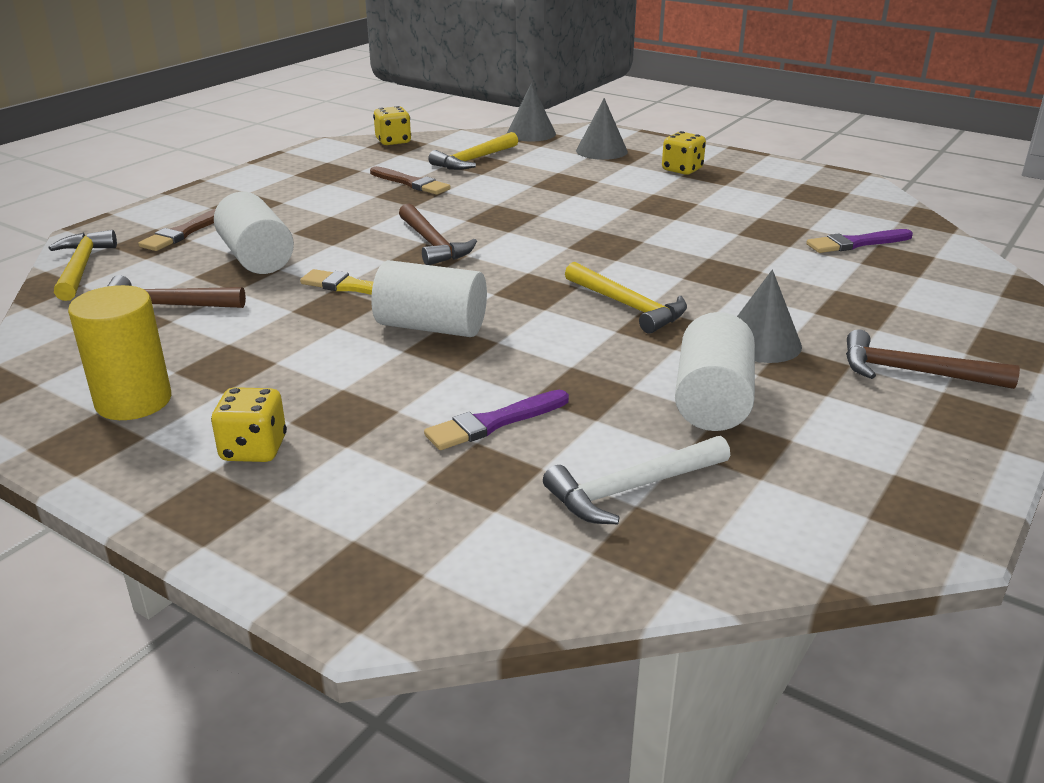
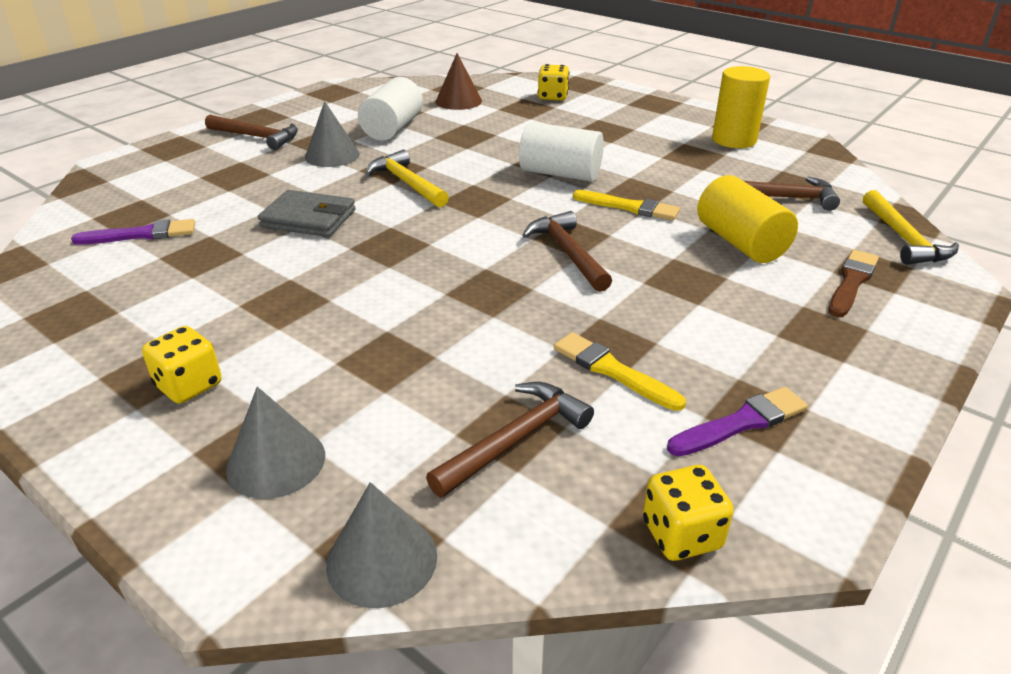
camera: 175 degrees left, 5 degrees up
yellow dice [211,387,287,462] -> yellow dice moved to [538,64,569,100]
white cylinder [214,192,294,274] -> yellow cylinder [697,175,798,263]
brown brush [370,166,451,195] -> yellow brush [554,332,686,411]
purple brush [424,390,569,450] -> purple brush moved to [667,387,808,456]
yellow hammer [428,132,518,170] -> brown hammer [426,382,594,497]
white hammer [543,436,730,524] -> brown cone [435,53,482,110]
none -> grey wallet [258,190,355,237]

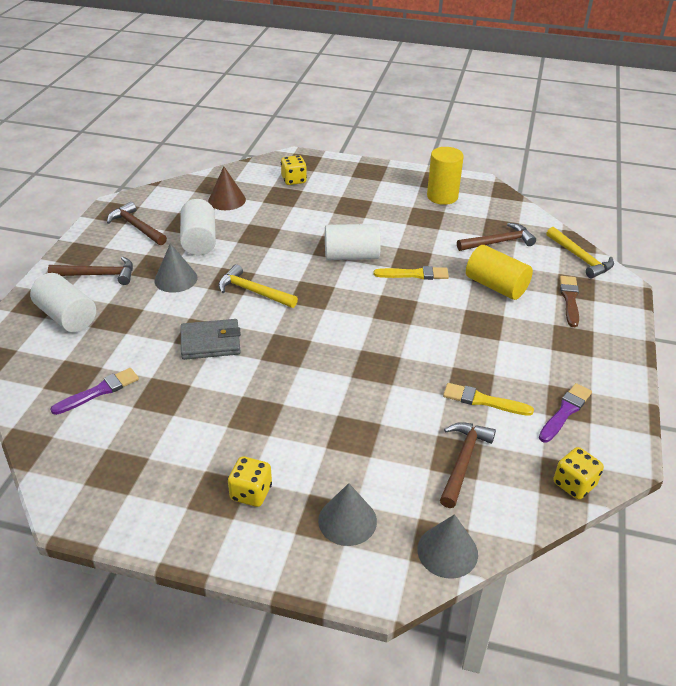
camera: 25 degrees left, 5 degrees up
brown hammer [522,211,612,292] -> brown hammer moved to [107,202,167,245]
none -> white cylinder [30,273,96,333]

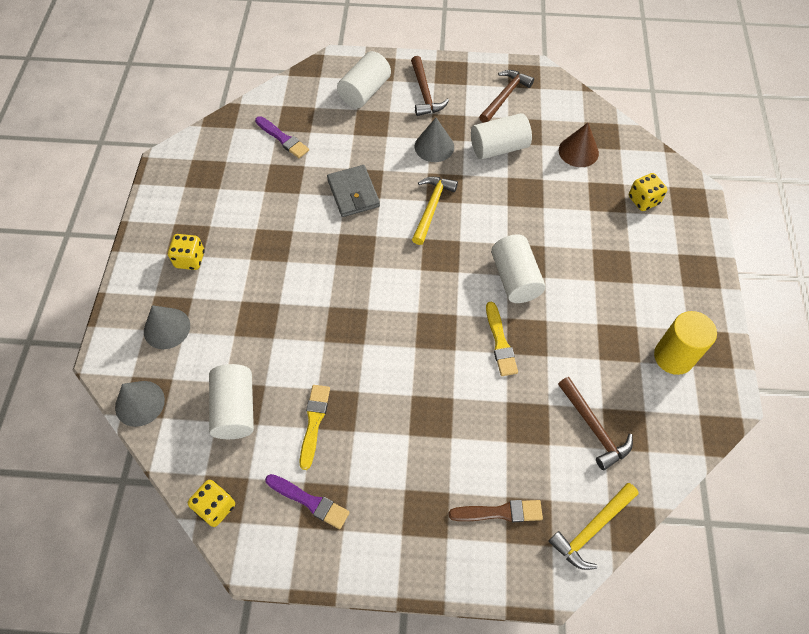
camera: 80 degrees right, 20 degrees up
brown hammer [440,422,496,508] -> white cylinder [209,364,254,439]
yellow cylinder [466,245,533,300] -> none

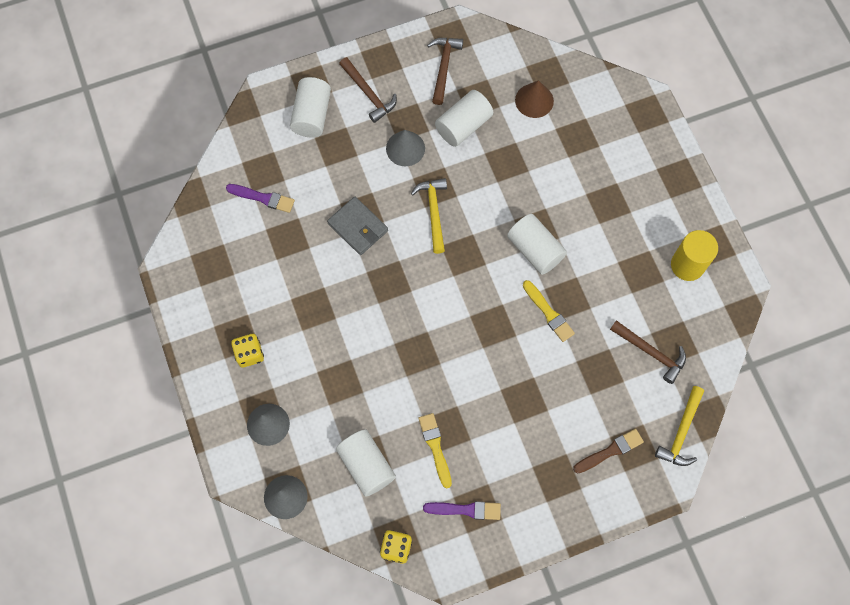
camera: 25 degrees left, 10 degrees up
yellow dice [629,173,667,211] -> none

